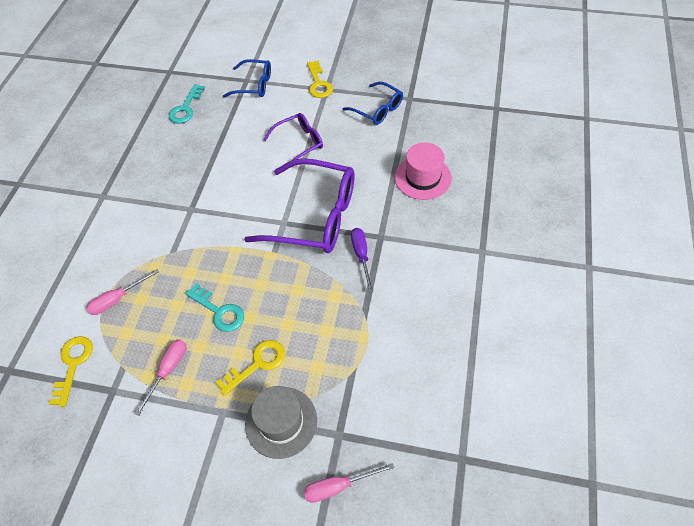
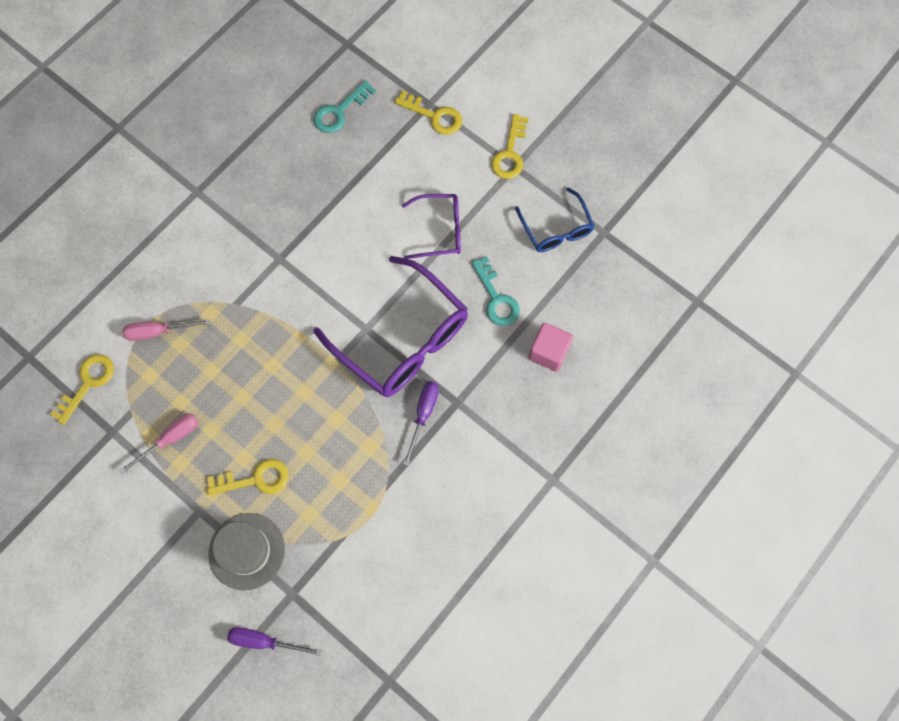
camera: 25 degrees right, 15 degrees up
turquoise key [185,283,244,332] -> turquoise key moved to [471,256,520,326]
blue glasses [223,59,271,98] -> yellow key [394,90,462,135]
pink screwdriver [304,463,394,503] -> purple screwdriver [227,627,322,656]
pink hat [395,143,452,200] -> pink cube [528,323,573,372]

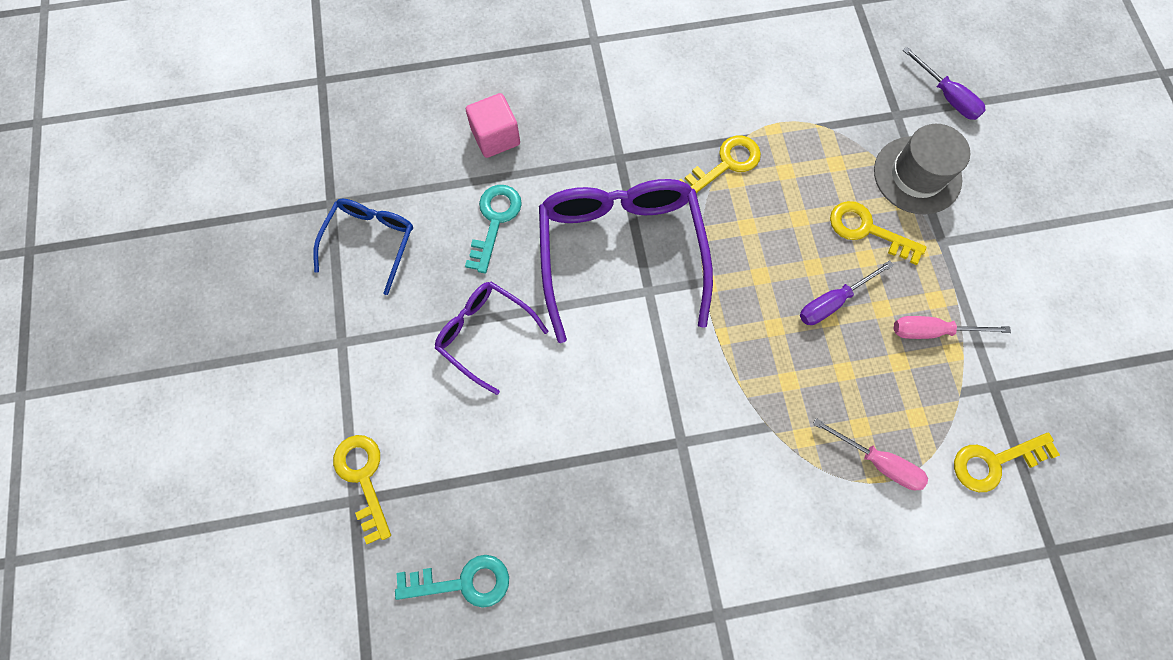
camera: 140 degrees left, 0 degrees up
purple screwdriver [403,381,439,466] -> purple screwdriver moved to [800,260,894,325]
yellow key [491,114,528,179] -> yellow key moved to [679,136,761,193]

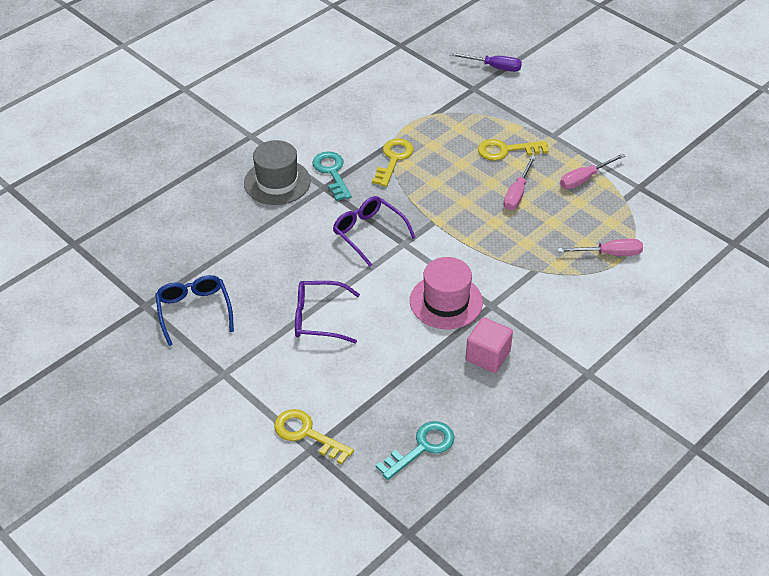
camera: 35 degrees left, 25 degrees down
turquoise key [465,185,522,274] -> turquoise key moved to [312,151,352,201]
pink cube [466,93,520,158] -> pink cube moved to [466,317,513,373]
purple glasses [539,179,713,343] -> purple glasses [333,196,416,267], size x0.55
purple screwdriver [800,260,894,325] -> pink screwdriver [503,156,536,210]
grey hat [874,124,970,215] -> grey hat moved to [244,140,311,205]
yellow key [954,433,1060,492] -> none
none -> pink hat [410,257,483,329]

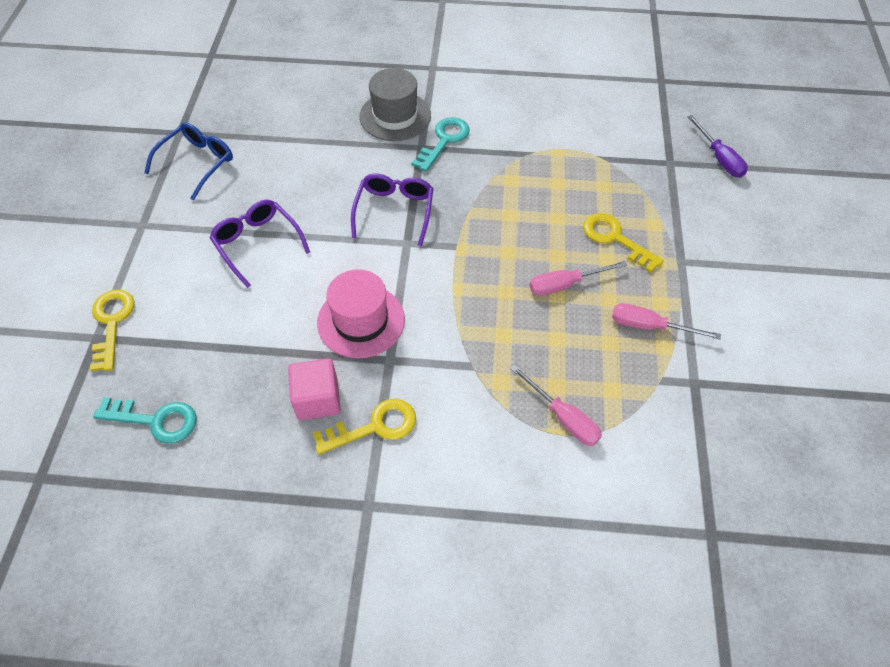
camera: 50 degrees right, 10 degrees up
yellow key [372,139,414,187] -> yellow key moved to [313,399,416,455]

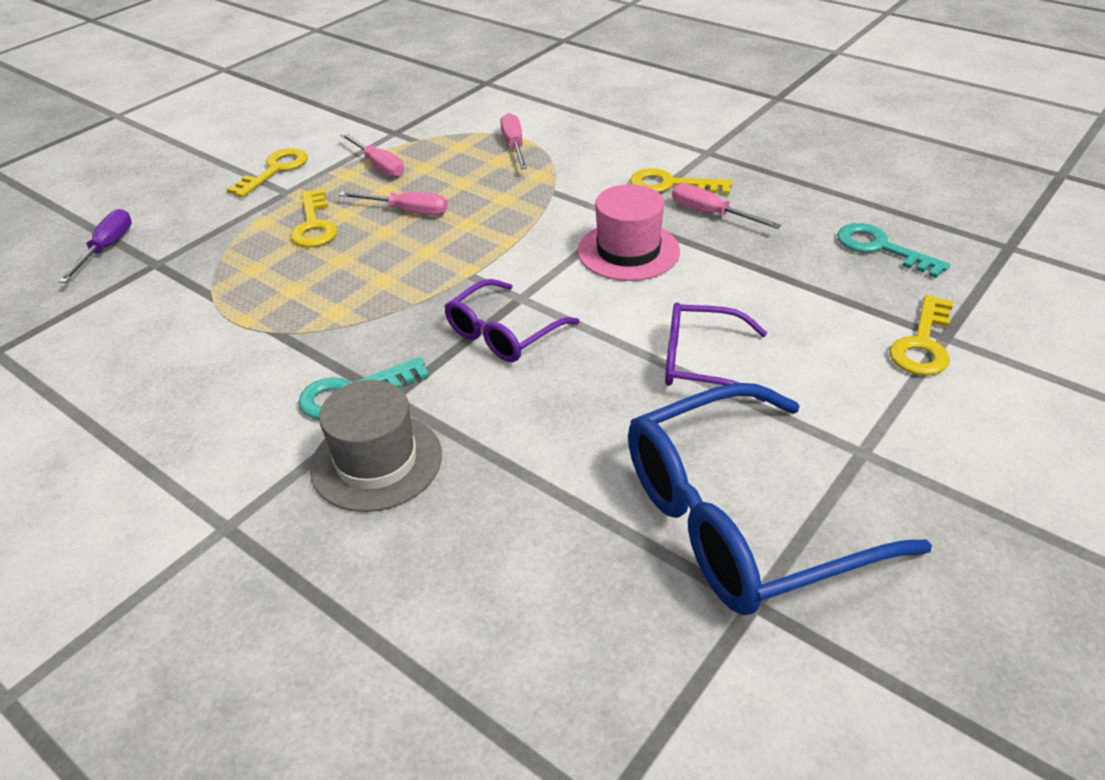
camera: 145 degrees left, 15 degrees down
blue glasses [144,122,233,200] -> blue glasses [628,383,932,615], size x1.83
purple glasses [209,199,310,288] -> purple glasses turned 105 degrees clockwise [665,302,767,402]
pink cube [288,359,341,420] -> pink screwdriver [672,183,781,229]
none -> yellow key [227,148,308,197]

